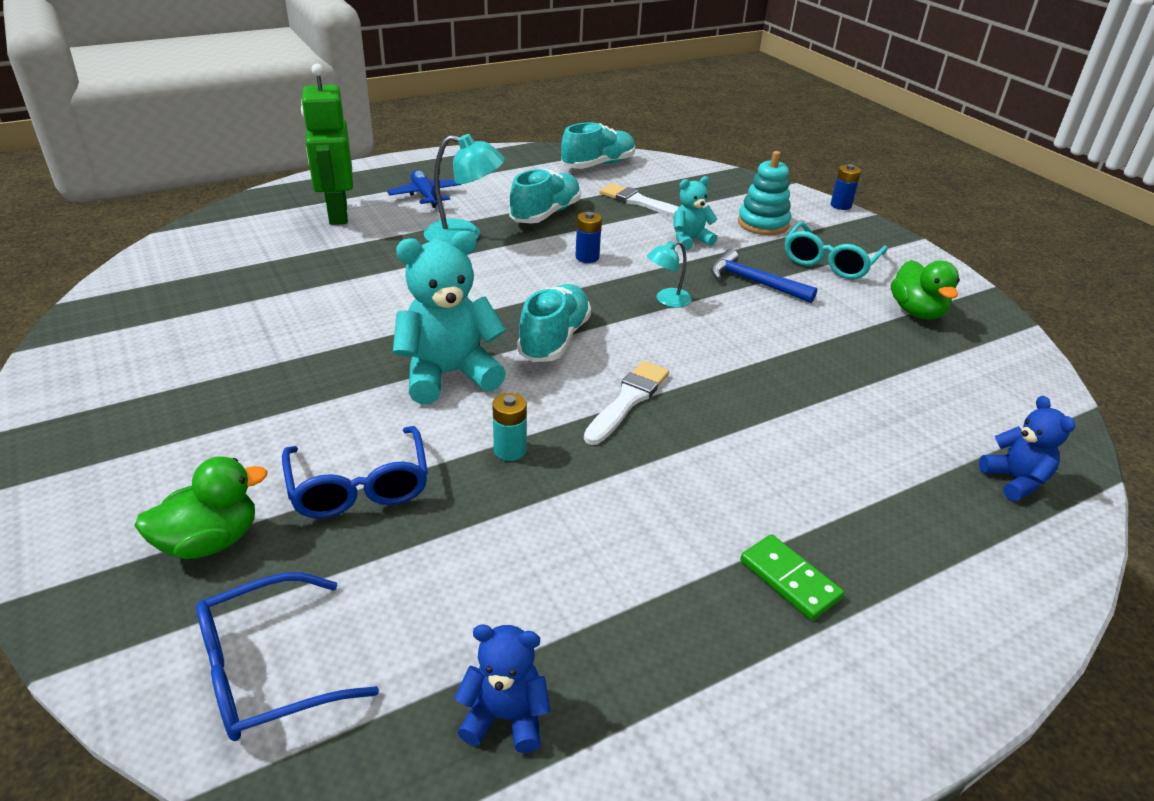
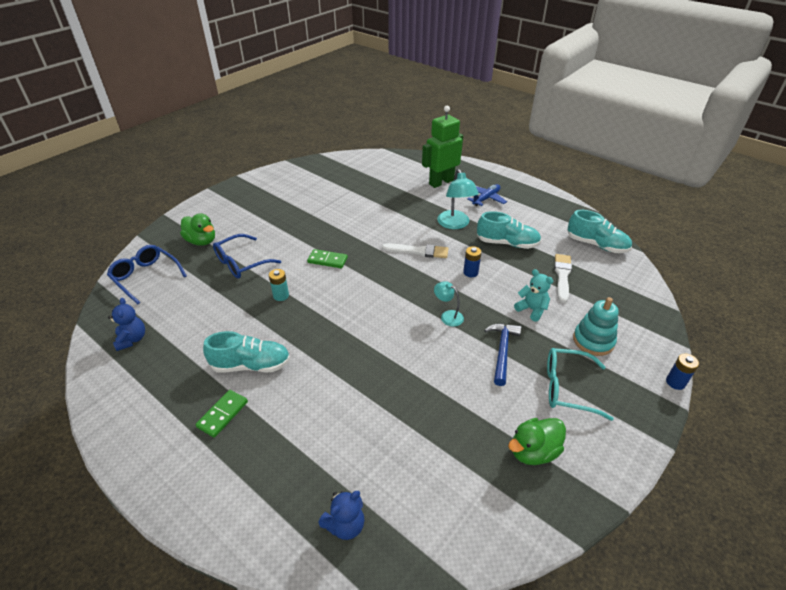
camera: 70 degrees right, 5 degrees up
turquoise teddy bear [393,231,506,404] -> green domino [307,249,348,268]
turquoise shoe [517,284,591,362] -> turquoise shoe moved to [203,331,290,372]
white brush [584,361,669,445] -> white brush moved to [382,243,449,258]

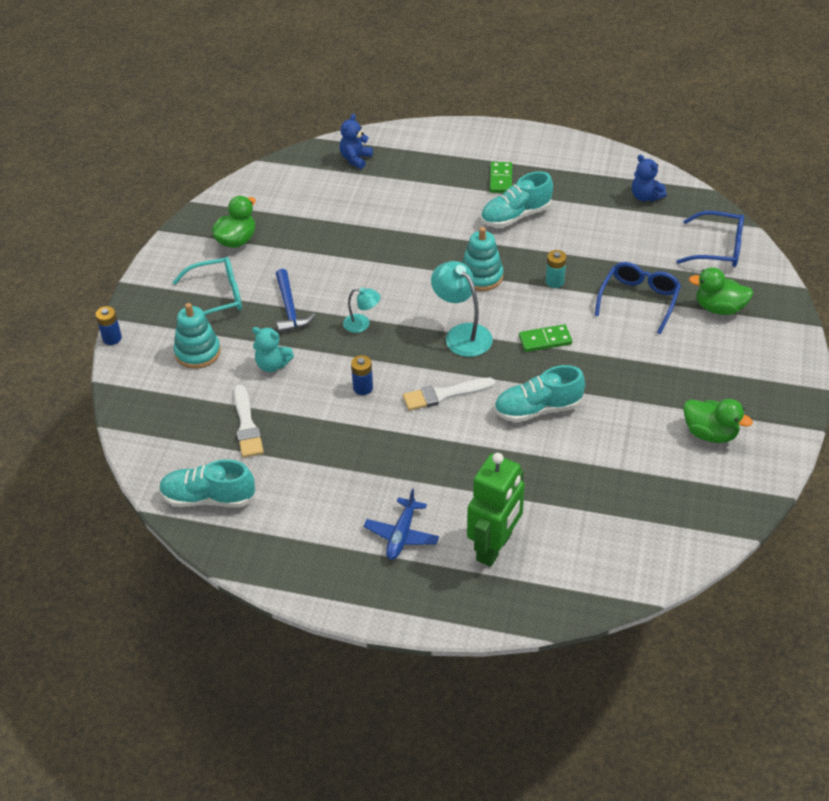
camera: 155 degrees right, 5 degrees up
turquoise lamp [437,169,479,229] -> turquoise lamp moved to [431,261,493,357]
turquoise shoe [477,211,541,249] -> turquoise shoe moved to [494,365,585,422]
none -> turquoise stacking toy [462,227,504,291]
none -> green duck [683,399,753,443]

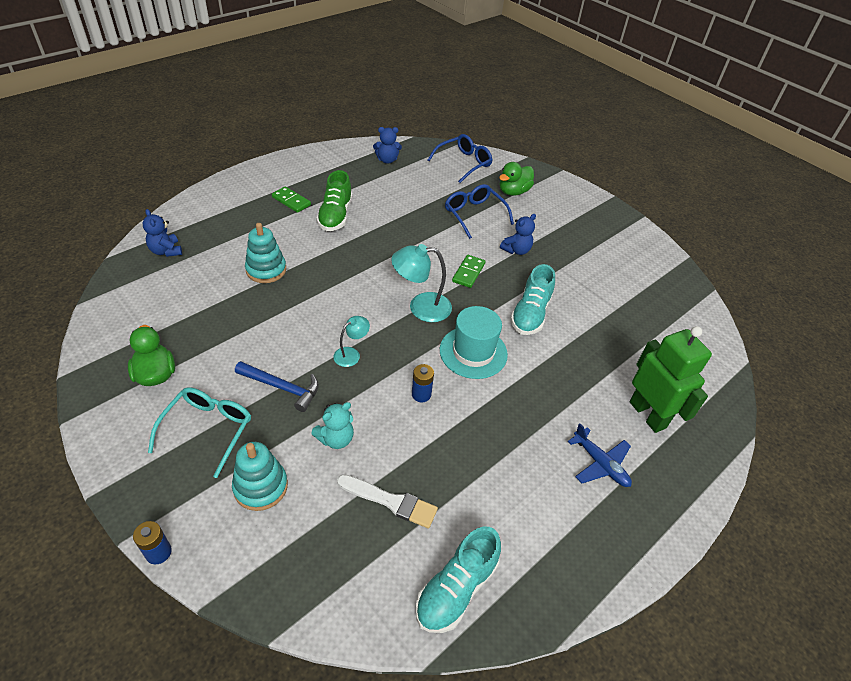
camera: 60 degrees left, 0 degrees up
white brush [403,378,495,411] -> turquoise hat [440,306,508,379]
turquoise stacking toy [462,227,504,291] -> turquoise stacking toy moved to [245,223,286,283]
turquoise shoe [481,172,553,228] -> green shoe [316,170,352,231]
turquoise battery [546,250,567,288] -> none
green duck [683,399,753,443] -> none
none -> blue teddy bear [500,214,536,255]

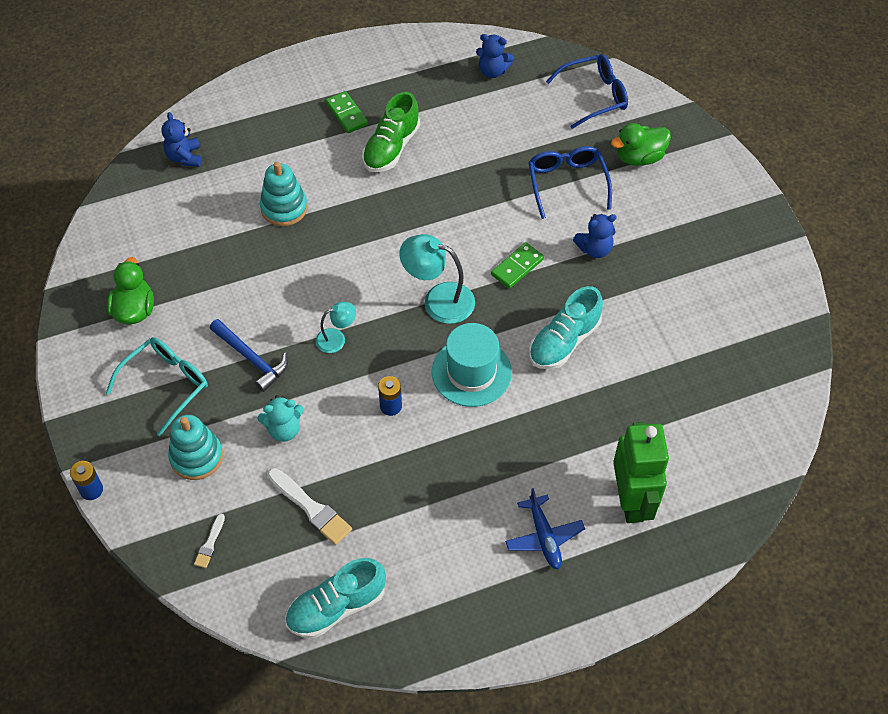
camera: 25 degrees right, 10 degrees up
none -> white brush [194,513,225,568]

